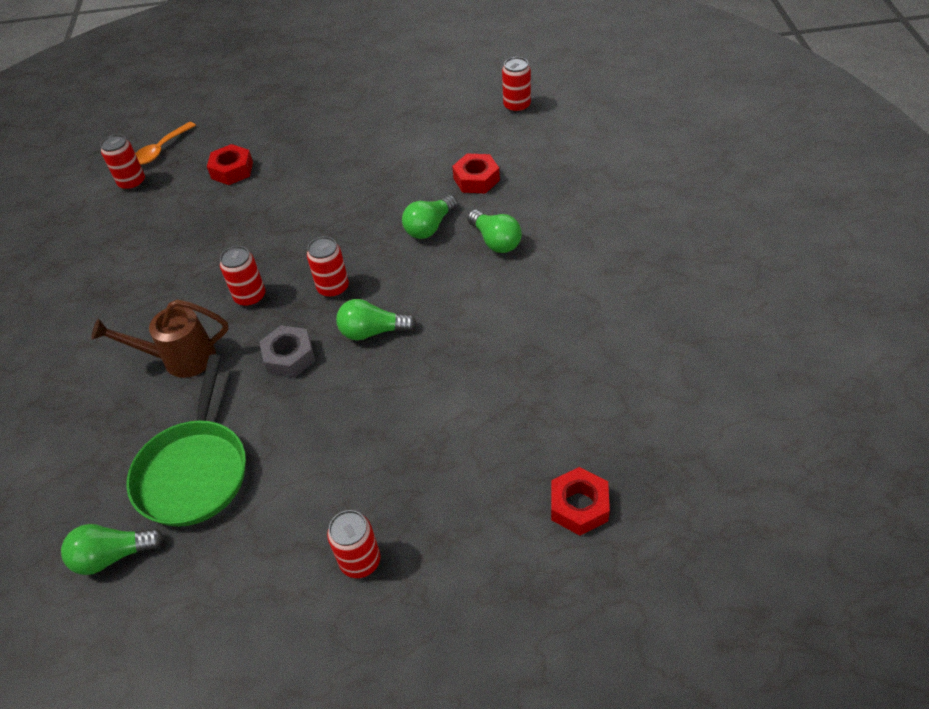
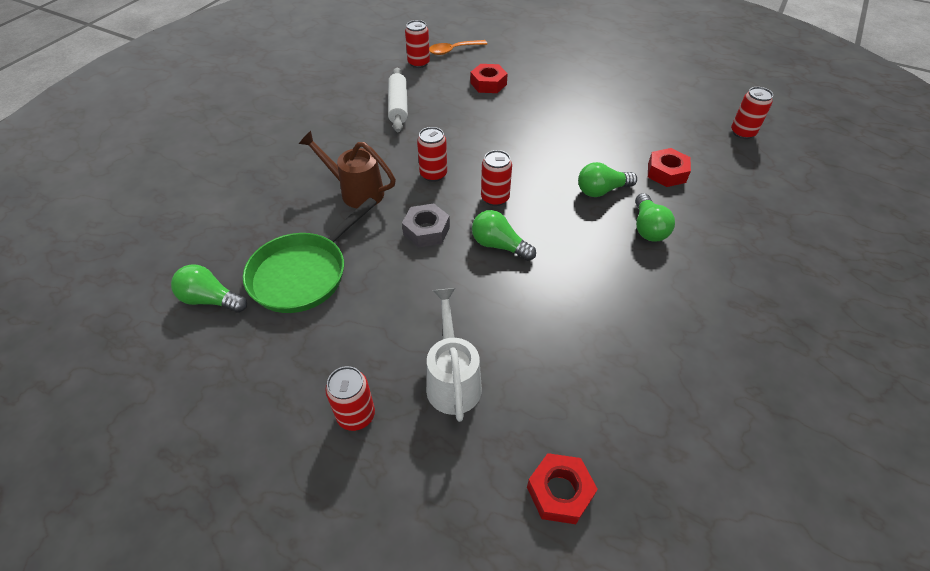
camera: 30 degrees right, 0 degrees up
none -> white rolling pin [388,68,408,132]
none -> white watering can [426,288,482,422]

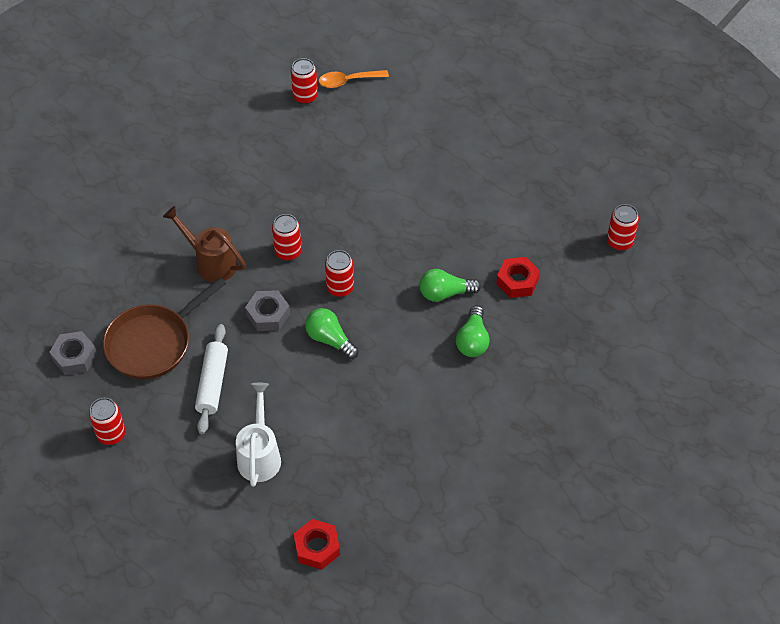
camera: 10 degrees right, 5 degrees up
green light bulb [171,264,247,313] -> grey nut [49,331,97,375]
green pan [243,198,377,313] -> brown pan [103,277,226,379]
red can [325,366,375,431] -> red can moved to [89,398,125,445]
white rolling pin [388,68,408,132] -> white rolling pin moved to [195,324,228,434]
red nut [470,64,508,93] -> none

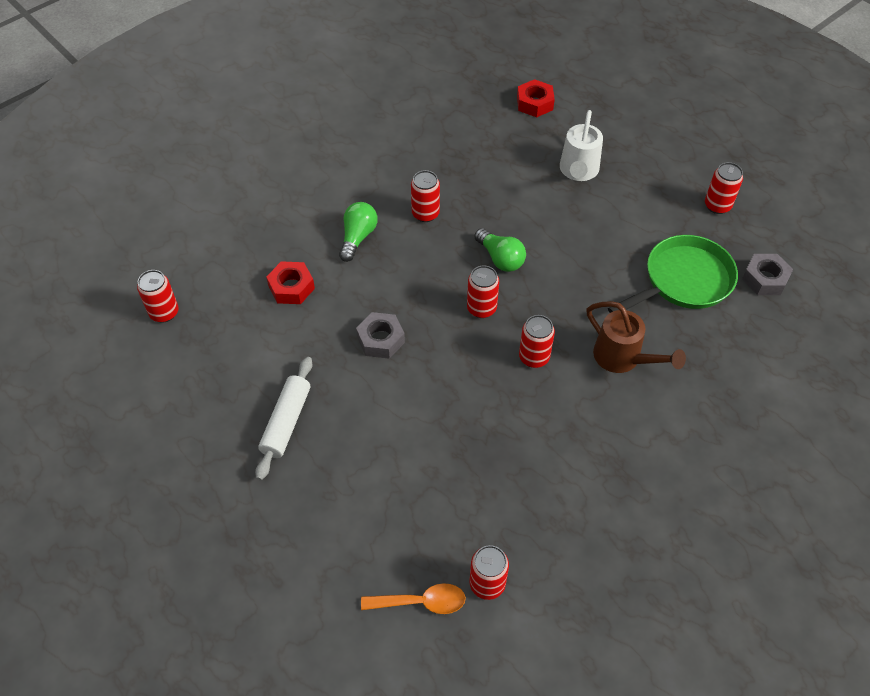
camera: 170 degrees left, 0 degrees up
brown pan [103,277,226,379] -> green pan [608,235,738,313]
white rolling pin [195,324,228,434] -> white rolling pin moved to [255,357,313,481]
grey nut [245,290,290,331] -> grey nut moved to [356,312,405,359]
green light bulb [419,269,481,302] -> none
none -> red can [411,170,440,222]

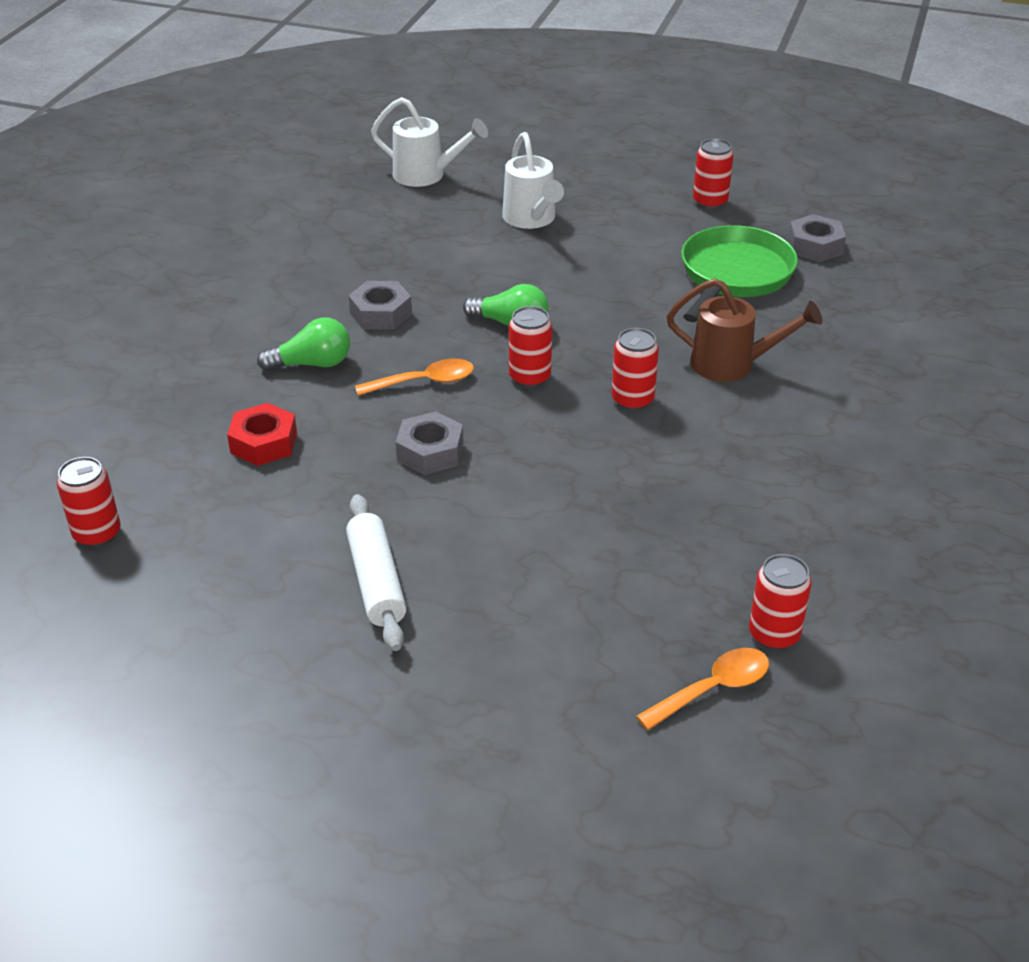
camera: 30 degrees left, 15 degrees down
green light bulb [339,202,378,262] -> green light bulb turned 90 degrees clockwise [257,318,350,371]
red can [411,170,440,222] -> grey nut [348,281,412,330]
red nut [517,79,555,117] -> white watering can [371,97,488,187]
none -> orange spoon [355,358,474,396]

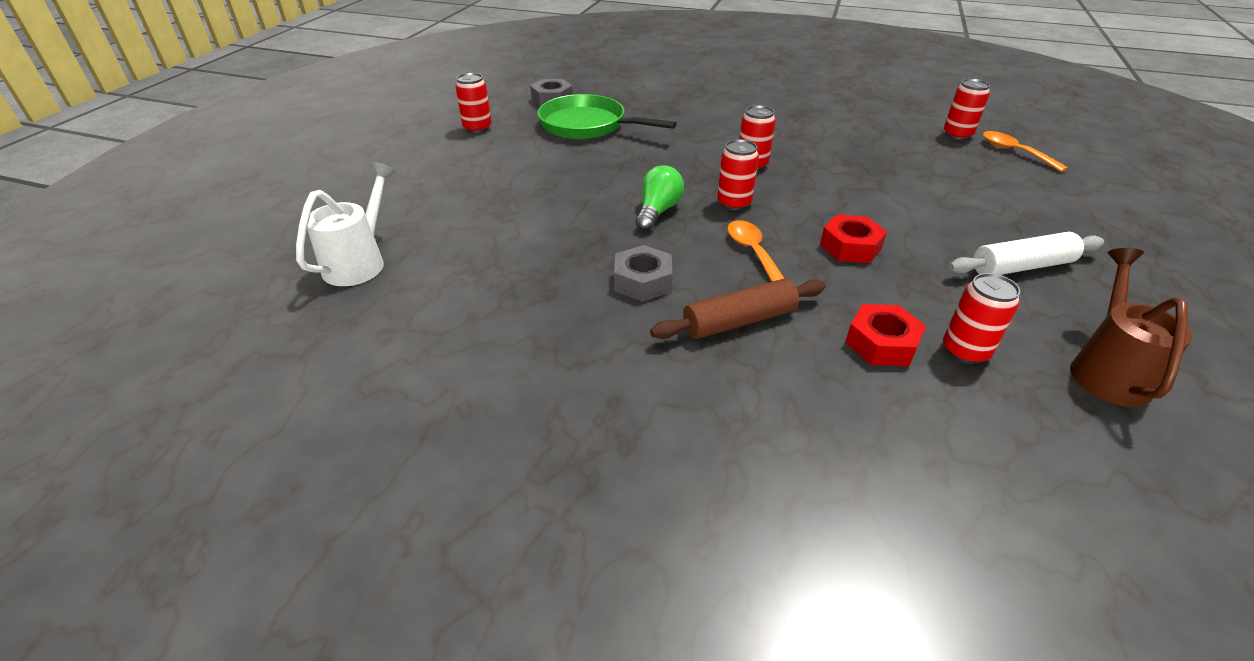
camera: 90 degrees left, 0 degrees up
red can [57,457,121,548] -> red can moved to [943,273,1020,364]
green light bulb [257,318,350,371] -> brown rolling pin [650,278,826,339]
grey nut [396,411,463,475] -> red nut [820,215,887,263]
white watering can [502,132,564,229] -> none
brown watering can [667,278,822,382] -> brown watering can moved to [1070,248,1192,407]

